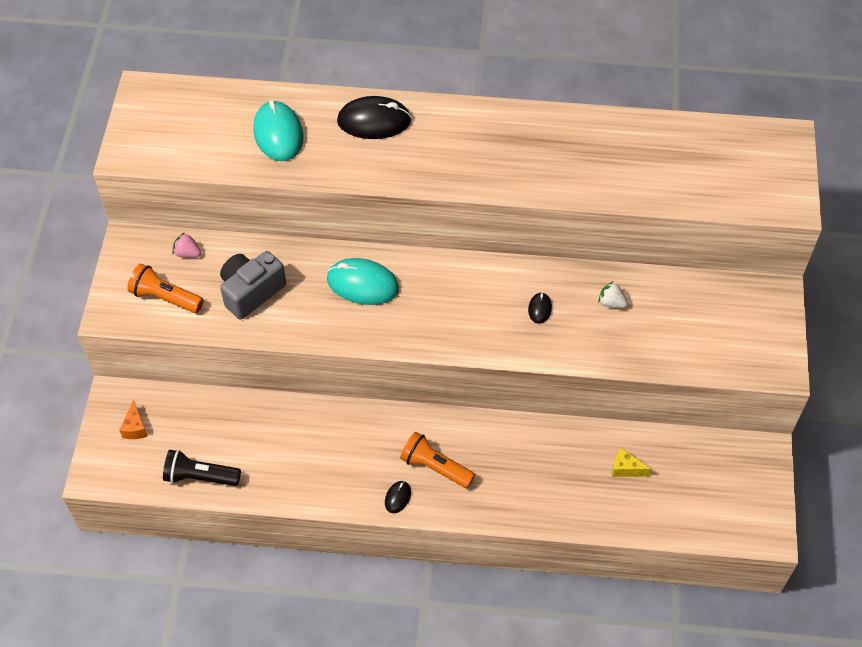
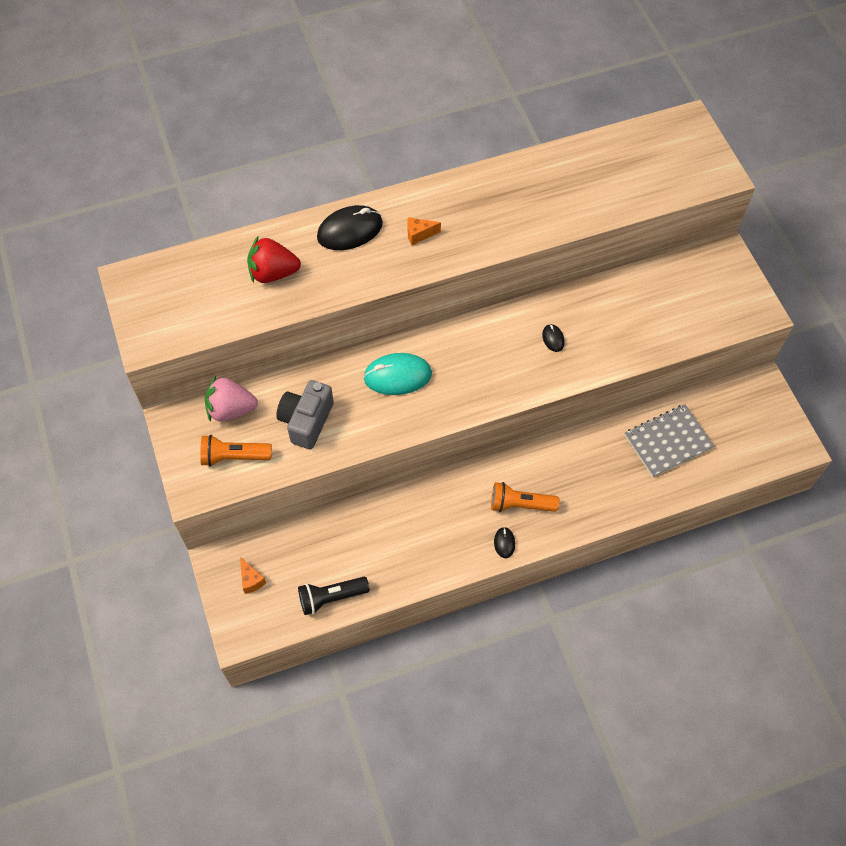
camera: 25 degrees left, 5 degrees up
pink strawberry [172,232,201,258] -> pink strawberry [205,376,258,422], size x1.90
turquoise mouse [253,100,304,161] -> red strawberry [247,236,301,283]
white strawberry [598,281,628,308] -> none
yellow cheese [612,448,651,477] -> grey notebook [625,404,714,477]
none -> orange cheese [407,217,441,245]

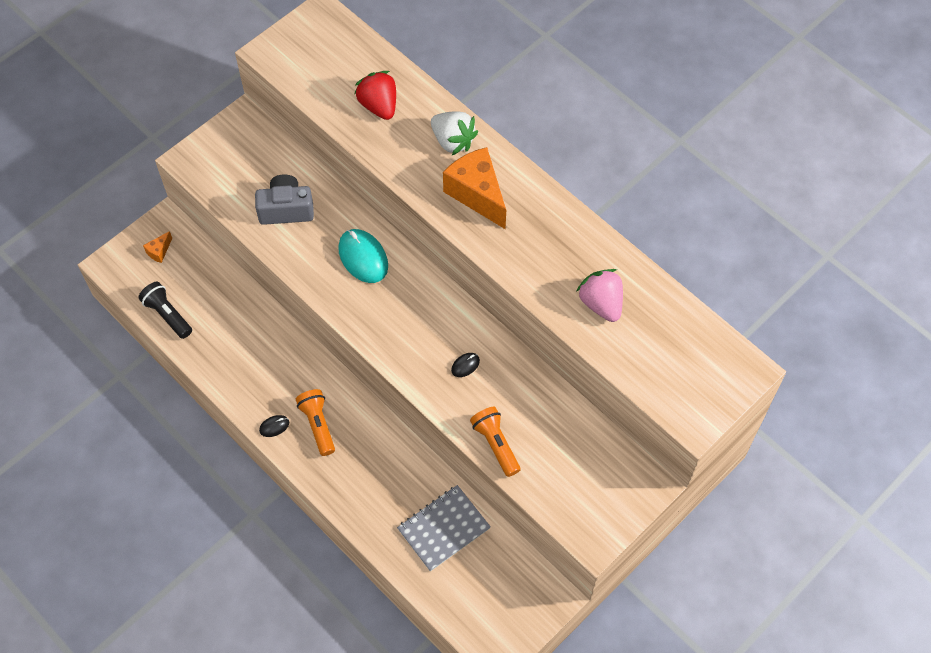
camera: 65 degrees right, 0 degrees up
orange flashlight [200,435,272,467] -> orange flashlight moved to [470,407,520,477]
pink strawberry [205,376,258,422] -> pink strawberry moved to [576,269,623,322]
black mouse [317,205,383,250] -> white strawberry [431,111,478,155]
orange cheese [407,217,441,245] -> orange cheese [443,147,506,229], size x2.30
grey notebook [625,404,714,477] -> grey notebook turned 75 degrees counterclockwise [397,485,491,571]

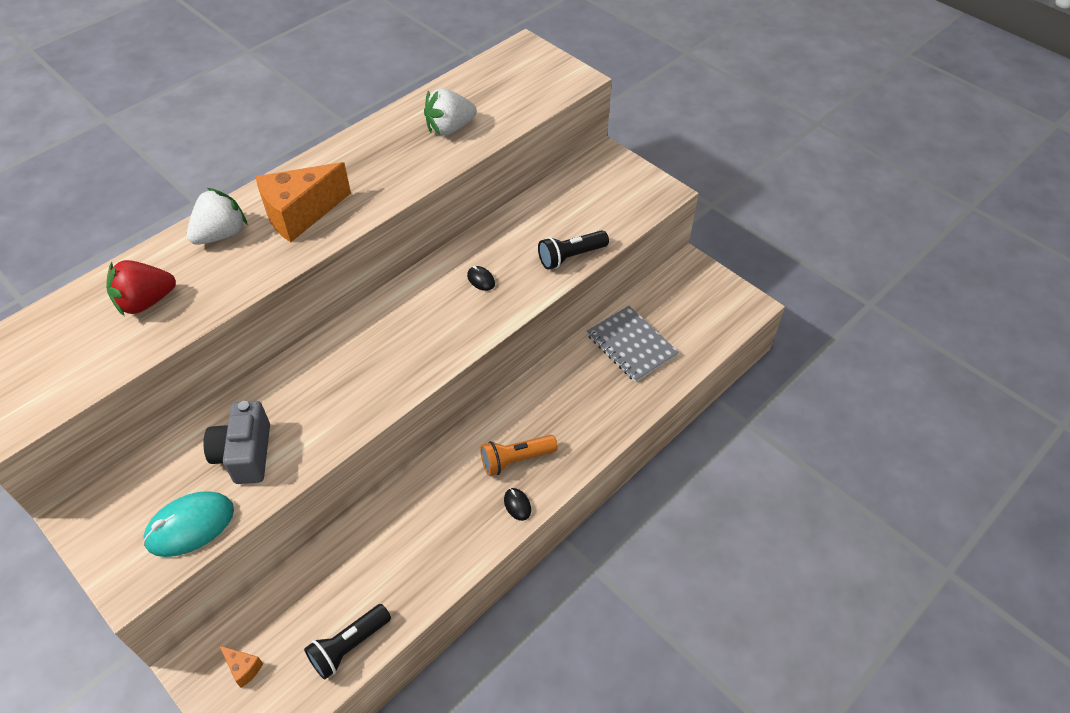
camera: 90 degrees left, 10 degrees down
turquoise mouse [338,229,388,283] -> turquoise mouse moved to [143,491,234,557]
orange flashlight [470,407,520,477] -> black flashlight [538,230,609,270]
pink strawberry [576,269,623,322] -> white strawberry [424,88,477,135]

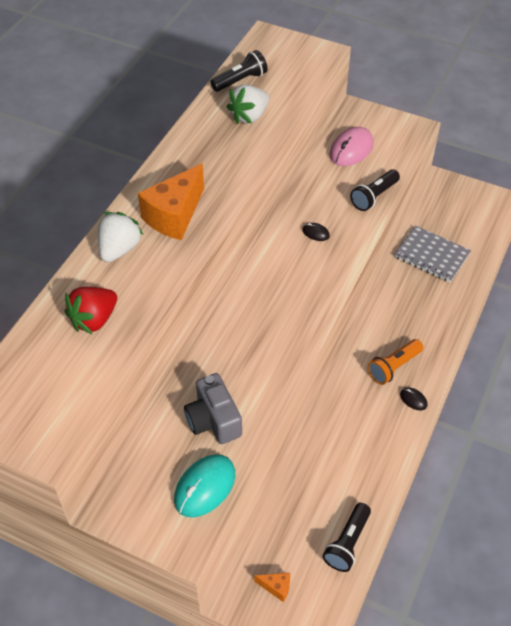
camera: 20 degrees left, 0 degrees up
none -> black flashlight [210,50,268,92]
none -> pink mouse [330,127,374,166]

